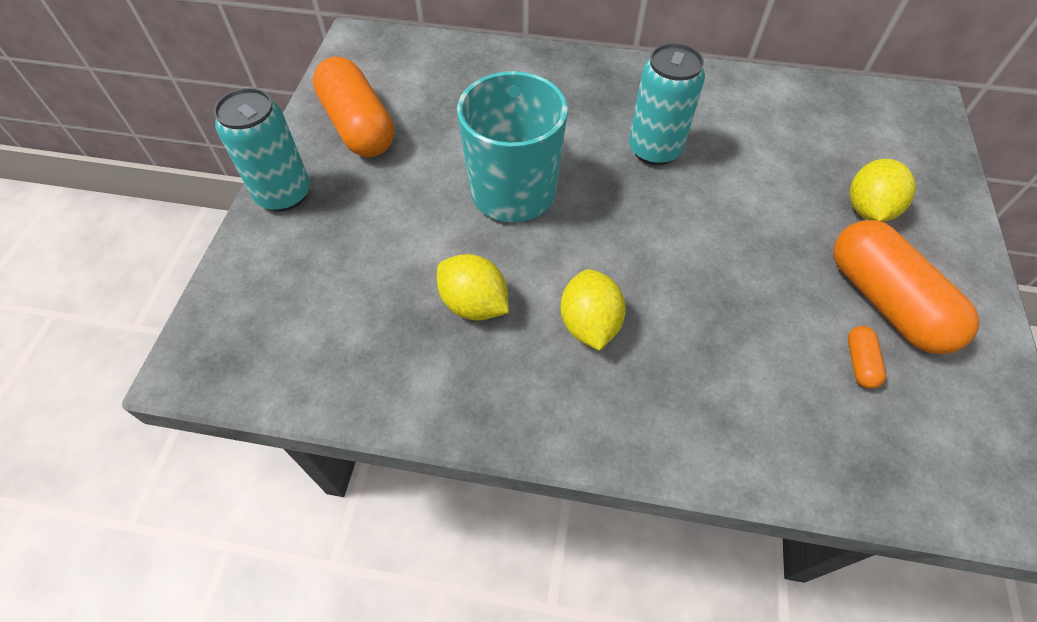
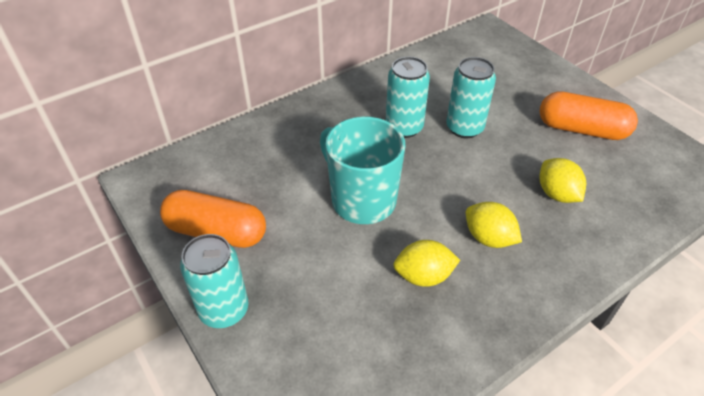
camera: 45 degrees left, 10 degrees down
orange capsule [848,326,886,389] -> none
yellow lemon [850,159,916,222] -> yellow lemon moved to [540,158,586,203]
none -> turquoise can [446,57,496,138]

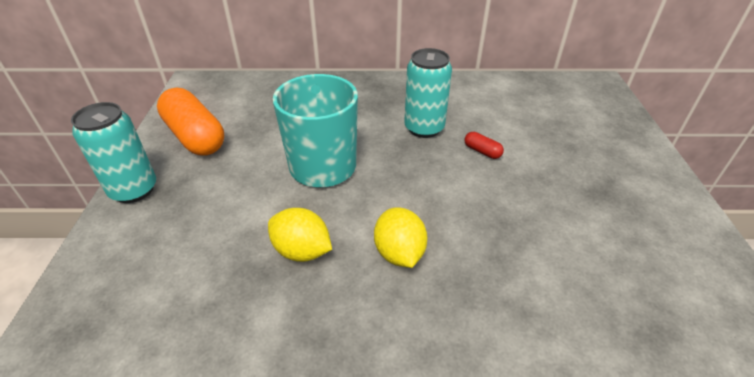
camera: 35 degrees right, 5 degrees down
turquoise can [446,57,496,138] -> red capsule [464,132,504,159]
orange capsule [540,91,638,140] -> none
yellow lemon [540,158,586,203] -> none

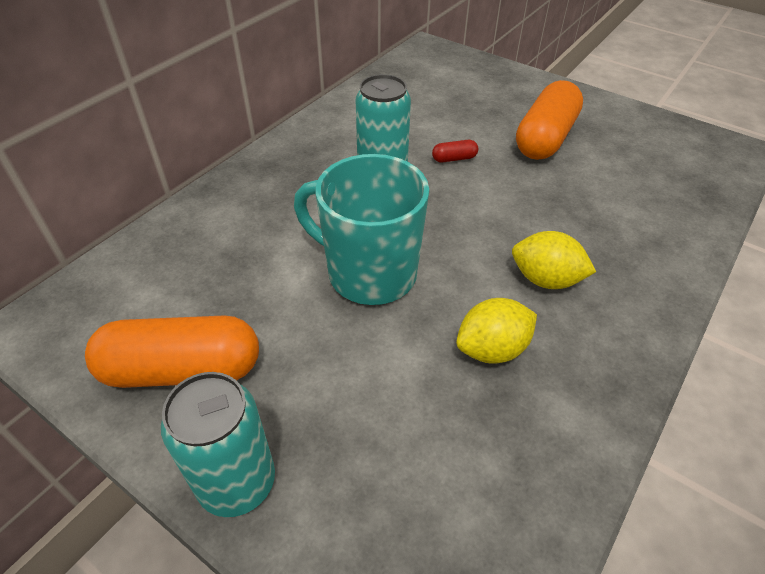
camera: 55 degrees left, 5 degrees up
none -> orange capsule [516,80,583,160]

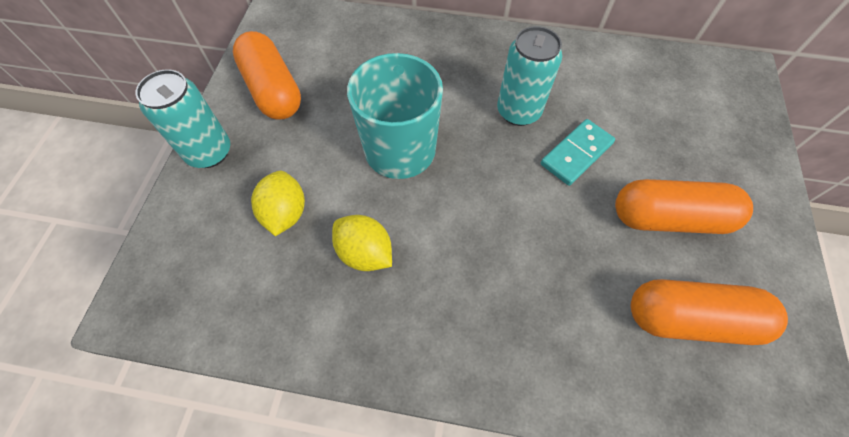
camera: 65 degrees right, 15 degrees up
red capsule [432,140,479,163] -> turquoise domino [541,119,615,186]
yellow lemon [512,231,596,289] -> yellow lemon moved to [251,171,305,236]
none -> orange capsule [631,279,788,345]

